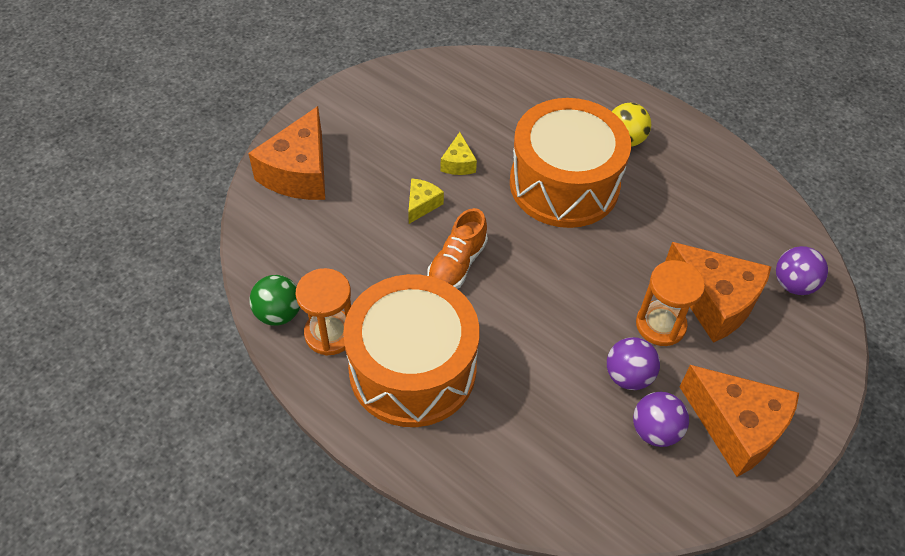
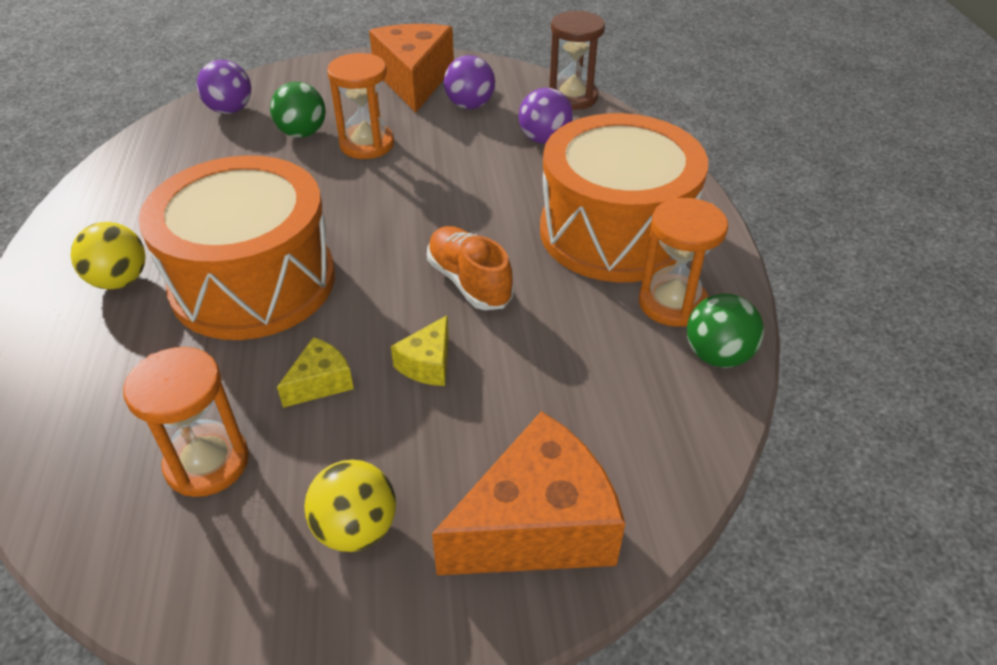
camera: 135 degrees left, 10 degrees down
yellow cheese [408,178,444,224] -> yellow cheese turned 45 degrees counterclockwise [391,315,449,386]
orange shoe [427,208,488,289] -> orange shoe turned 105 degrees counterclockwise [427,226,514,310]
purple ball [607,337,660,390] -> purple ball moved to [519,88,573,144]
orange cheese [665,242,771,343] -> green ball [270,82,326,138]
none -> orange hourglass [123,347,249,497]
none -> yellow ball [304,460,396,552]
none -> brown hourglass [549,11,605,110]

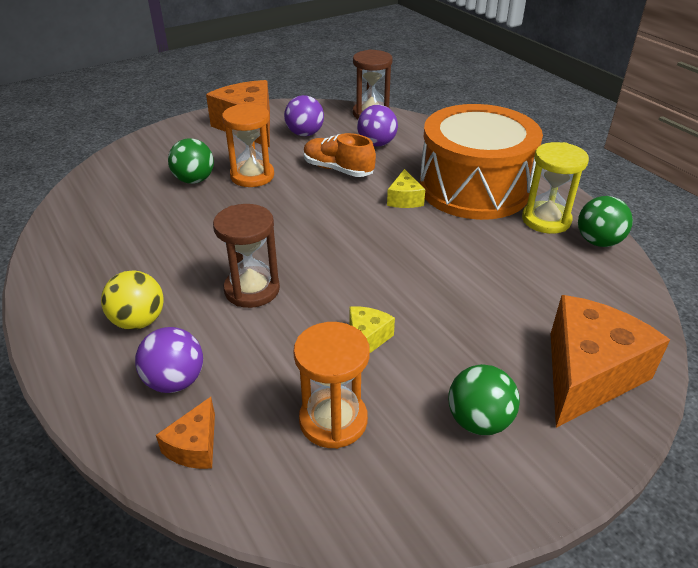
camera: 25 degrees left, 5 degrees down
orange drum [139,155,335,340] -> brown hourglass [213,204,280,308]
purple ball [197,60,251,114] -> purple ball moved to [135,327,203,393]
yellow ball [304,460,396,552] -> green ball [448,364,520,435]
yellow cheese [391,315,449,386] -> yellow cheese moved to [387,169,425,208]
orange shoe [427,226,514,310] -> orange shoe moved to [303,133,376,177]
orange hourglass [639,198,728,327] -> yellow hourglass [522,142,589,234]
none -> orange cheese [156,397,215,469]

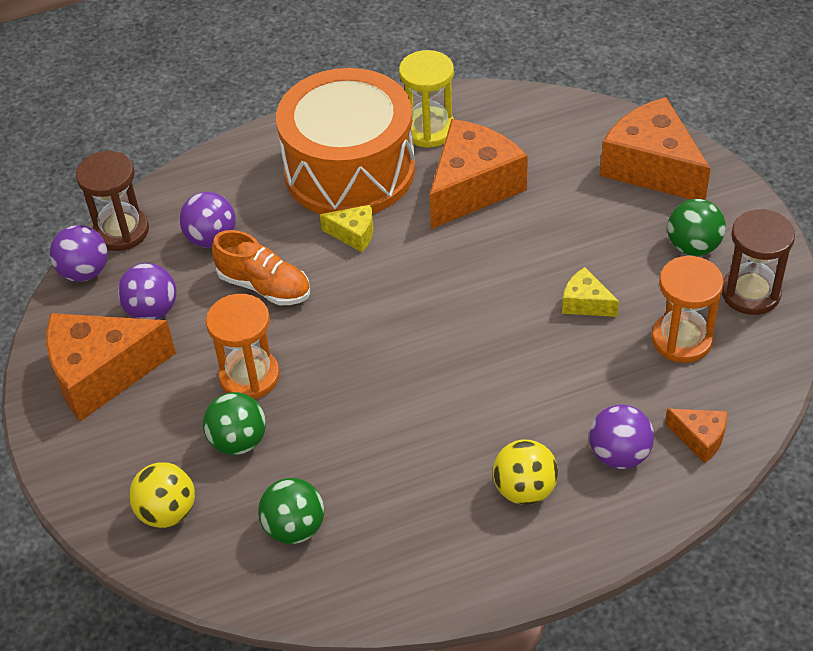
camera: 75 degrees left, 10 degrees up
brown hourglass [213,204,280,308] -> brown hourglass moved to [722,209,795,315]
orange shoe [303,133,376,177] -> orange shoe turned 105 degrees counterclockwise [212,230,310,305]
green ball [578,196,633,247] -> green ball moved to [258,478,324,544]
none -> purple ball [50,225,108,282]
none -> yellow ball [129,462,195,528]
none -> orange cheese [430,119,528,229]

